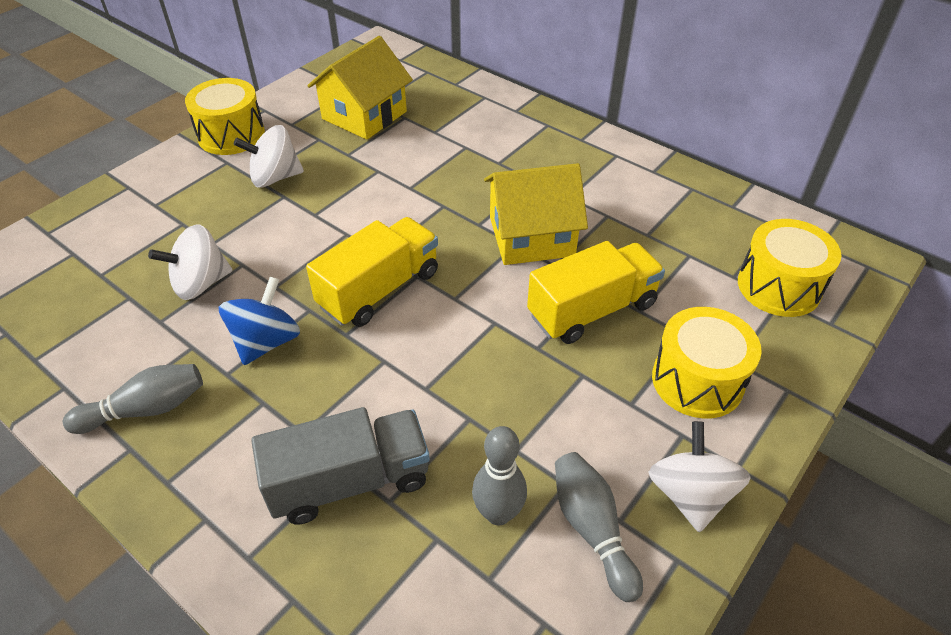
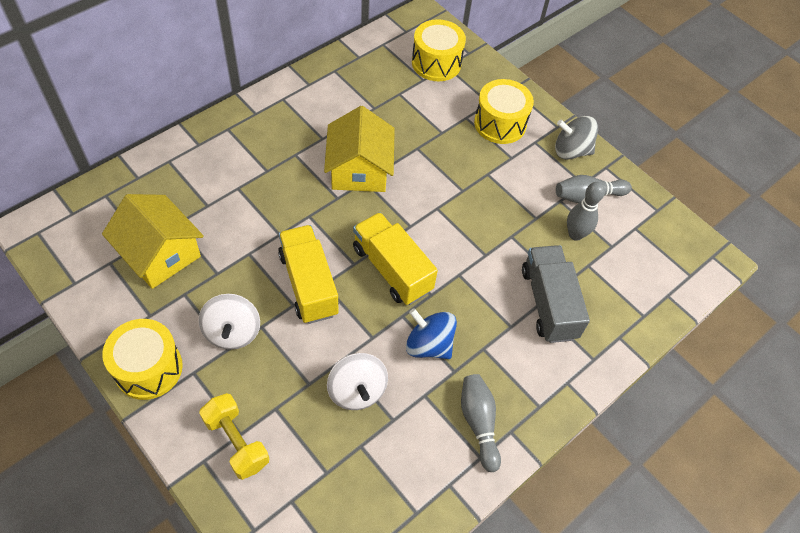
camera: 85 degrees left, 10 degrees up
yellow truck [527,241,665,344] -> yellow truck moved to [278,225,339,324]
white spinning top [648,421,750,532] -> grey spinning top [555,116,598,160]
none -> yellow dumbbell [199,393,269,480]

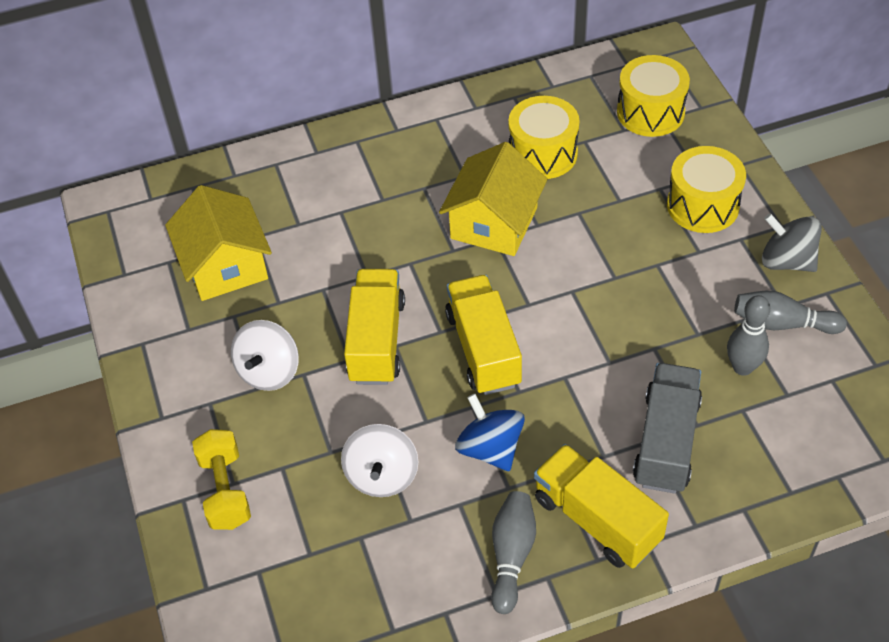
camera: 30 degrees right, 5 degrees down
yellow drum [102,319,183,400] -> yellow drum moved to [508,96,580,179]
none -> yellow truck [534,444,669,569]

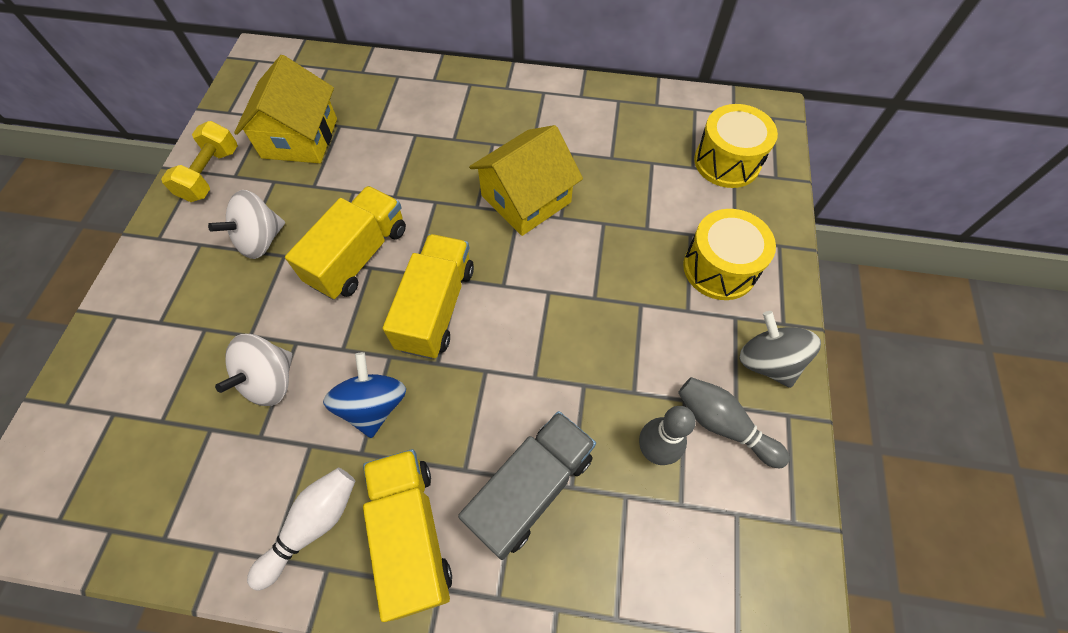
camera: 25 degrees right, 10 degrees up
yellow dumbbell [192,429,251,530] -> yellow dumbbell moved to [161,121,238,202]
grey bowling pin [491,491,536,614] -> white bowling pin [247,468,355,591]
yellow drum [508,96,580,179] -> none

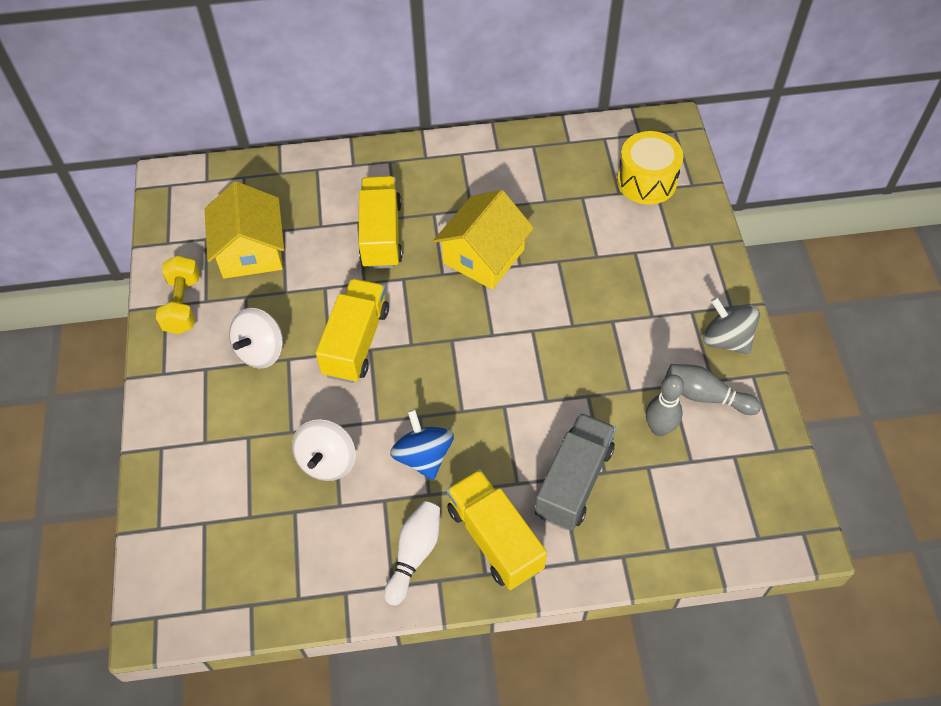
camera: 15 degrees left, 5 degrees down
yellow truck [383,234,474,359] -> yellow truck moved to [358,176,403,269]
yellow drum [683,209,776,300] -> none

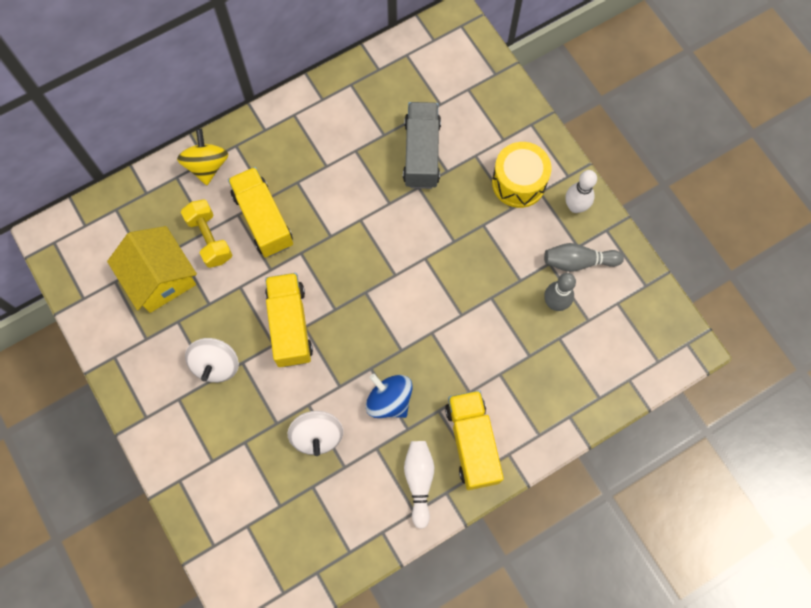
camera: 25 degrees left, 15 degrees up
yellow dumbbell [156,256,200,334] -> yellow dumbbell moved to [181,200,232,268]
yellow house [433,190,534,289] -> none
yellow truck [447,469,547,590] -> yellow truck turned 45 degrees clockwise [445,390,504,490]
grey truck [535,413,616,531] -> grey truck moved to [403,102,441,189]
yellow drum [617,131,684,204] -> yellow drum moved to [492,142,552,208]
grey spinning top [703,297,760,355] -> white bowling pin [566,170,597,213]
none -> yellow spinning top [177,129,229,185]

